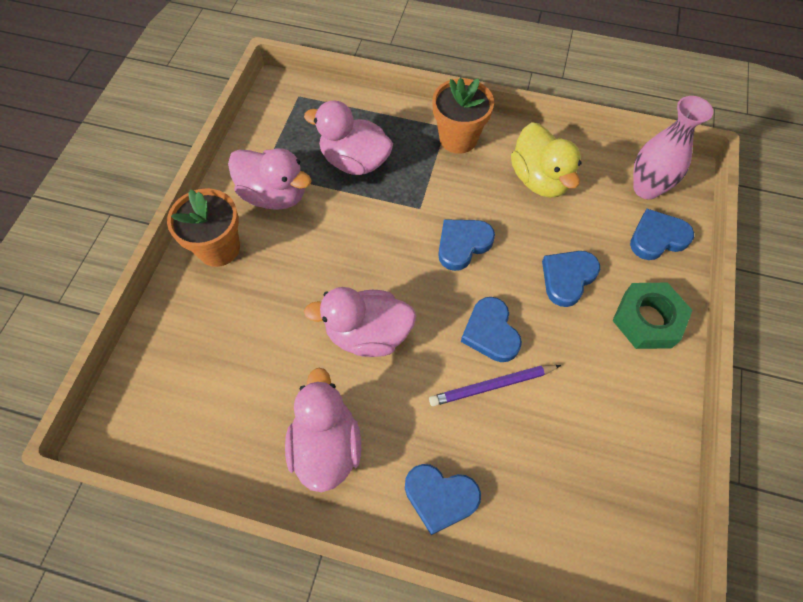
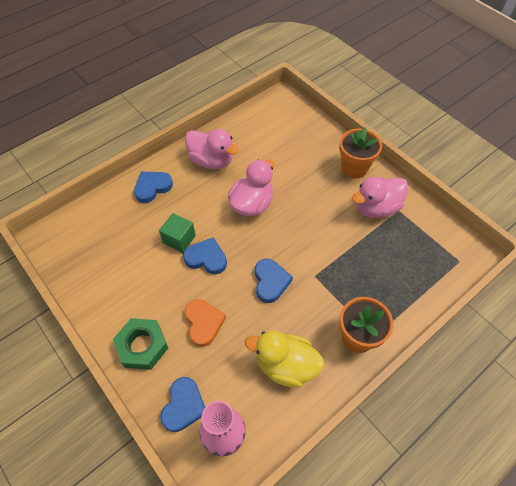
camera: 125 degrees right, 5 degrees down
pink duck [304,101,393,175] -> none
purple pencil [429,365,561,406] -> green cube [159,213,196,253]
blue heart [542,251,600,307] -> orange heart [185,299,226,347]

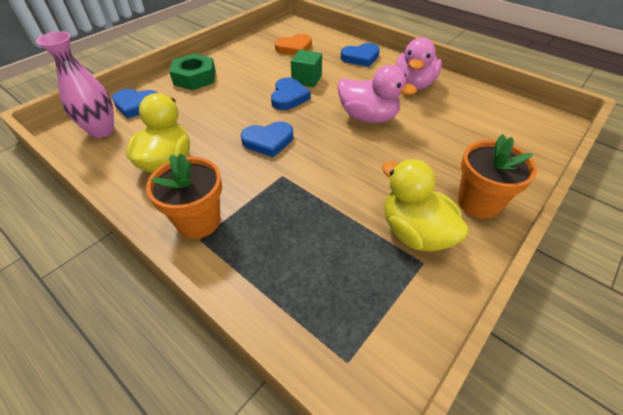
camera: 80 degrees right, 10 degrees down
blue heart [134,172,173,203] -> blue heart turned 120 degrees clockwise [341,43,380,67]
orange heart [185,299,226,347] -> orange heart moved to [275,34,312,55]
pink duck [352,177,409,218] -> yellow duck [382,159,469,251]

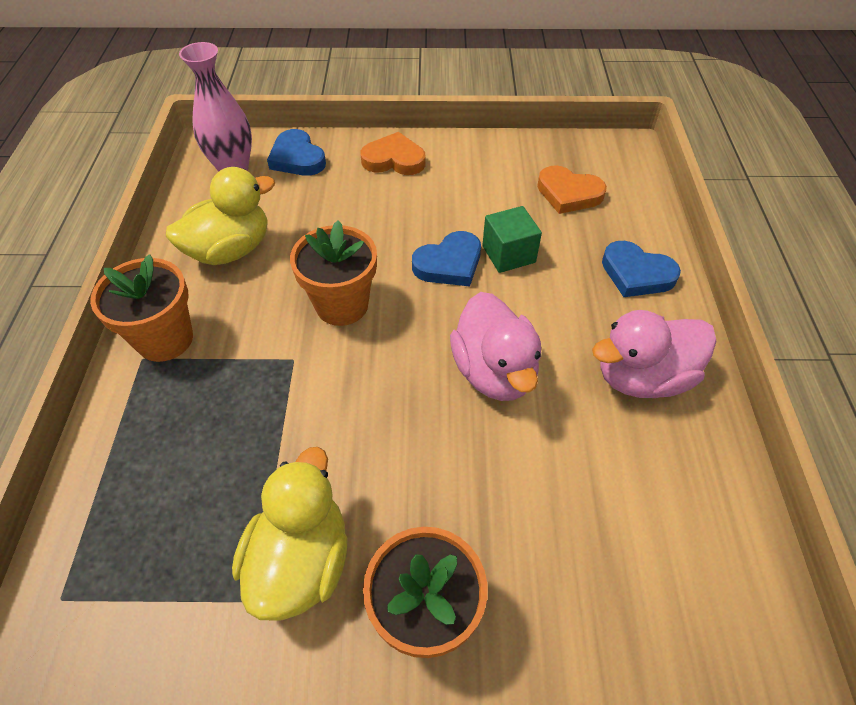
camera: 50 degrees right, 5 degrees up
green nut [169,54,216,90] -> orange heart [361,132,426,175]
blue heart [241,122,293,157] -> orange flower pot [290,220,377,326]

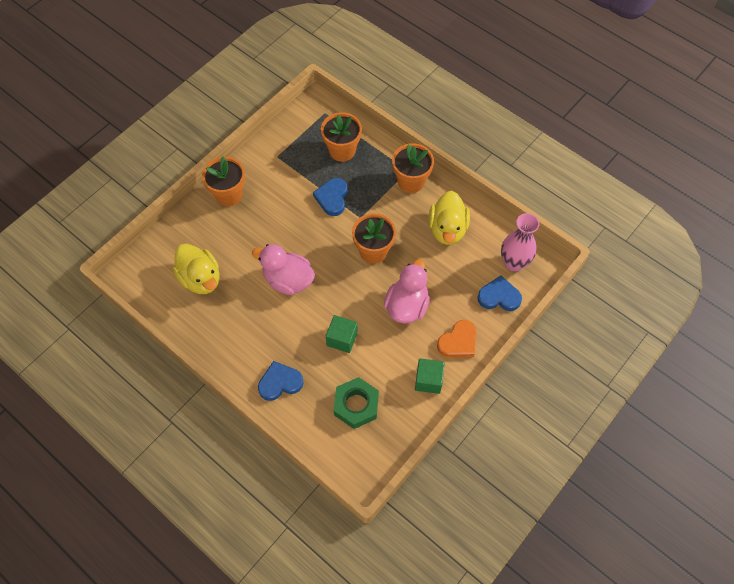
camera: 130 degrees right, 10 degrees up
yellow duck [232,447,348,621] -> yellow duck moved to [173,244,220,294]
blue heart [412,231,481,286] -> blue heart moved to [313,178,348,216]
orange heart [537,165,607,214] -> green nut [334,377,379,429]
pink duck [592,310,717,398] -> pink duck moved to [384,259,430,324]
none -> orange flower pot [321,112,362,162]
none -> green cube [415,358,445,394]

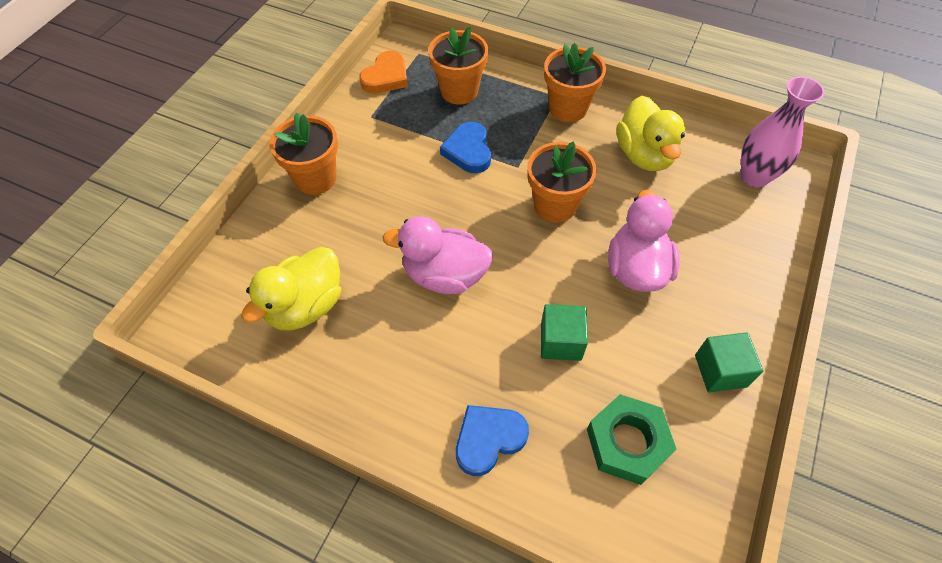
camera: 15 degrees left, 5 degrees down
yellow duck [173,244,220,294] -> yellow duck turned 90 degrees clockwise [241,247,341,331]
orange heart [437,320,476,357] -> orange heart moved to [359,51,408,93]
blue heart [477,276,522,311] -> none

